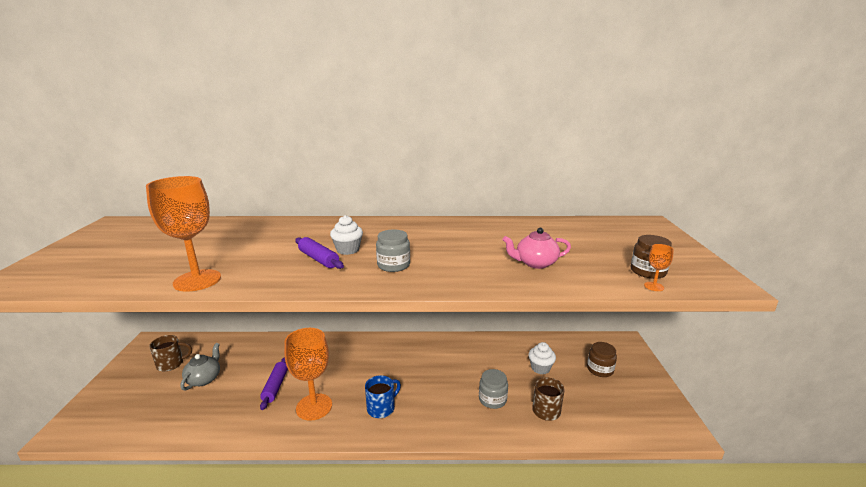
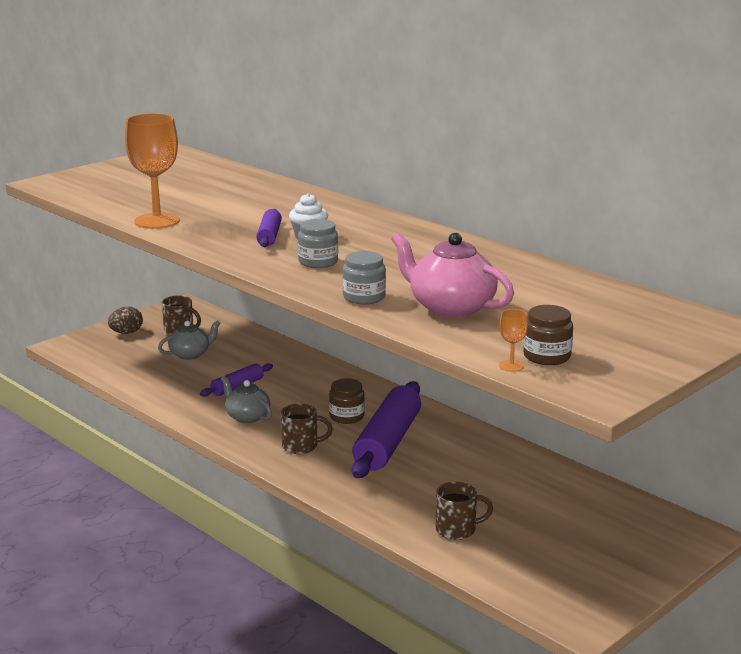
camera: 45 degrees right, 0 degrees up
orange goblet [284,328,332,421] -> grey teapot [221,376,272,423]
blue mug [365,375,401,418] -> brown mug [281,404,333,454]
grey jar [479,369,508,409] -> grey jar moved to [342,251,386,304]
pink teapot [503,228,571,269] -> pink teapot [391,233,514,318], size x1.56
white cupcake [528,342,556,374] -> none
brown jar [587,342,617,377] -> brown jar moved to [329,378,365,424]
none -> brown egg [108,306,143,334]
none -> purple rolling pin [352,381,421,478]

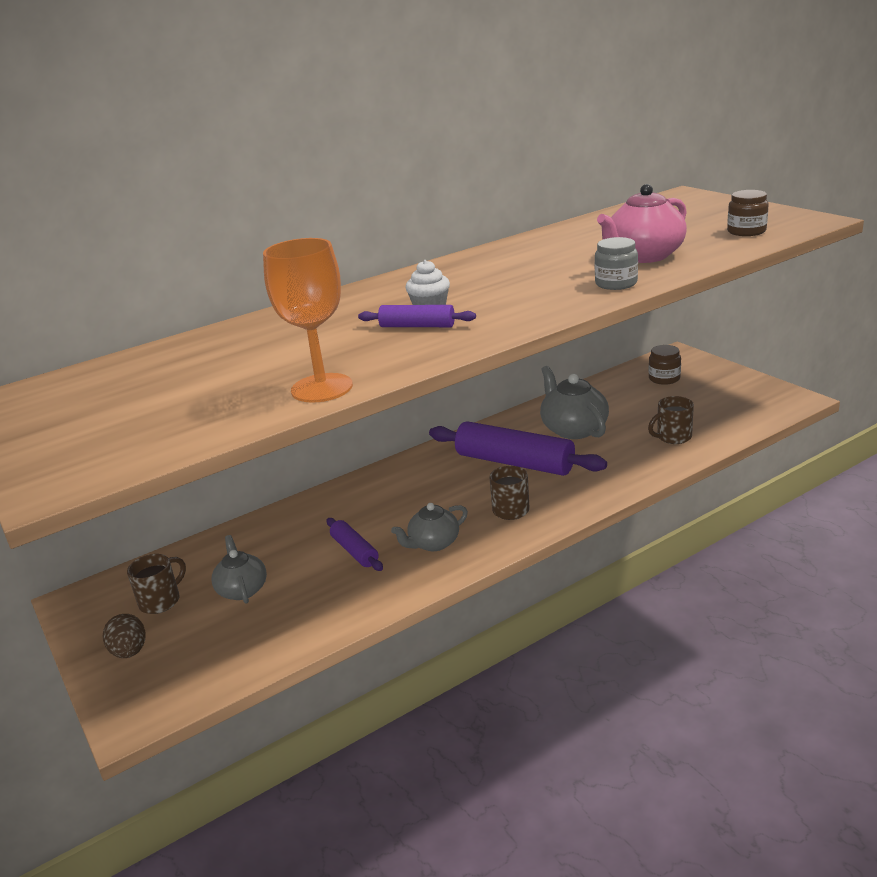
camera: 75 degrees left, 5 degrees up
grey jar [298,219,338,268] -> none
brown jar [329,378,365,424] -> brown jar moved to [649,345,681,385]
brown mug [436,482,493,540] -> brown mug turned 120 degrees counterclockwise [648,396,694,444]
orange goblet [499,309,528,372] -> none
none -> grey teapot [540,366,609,439]

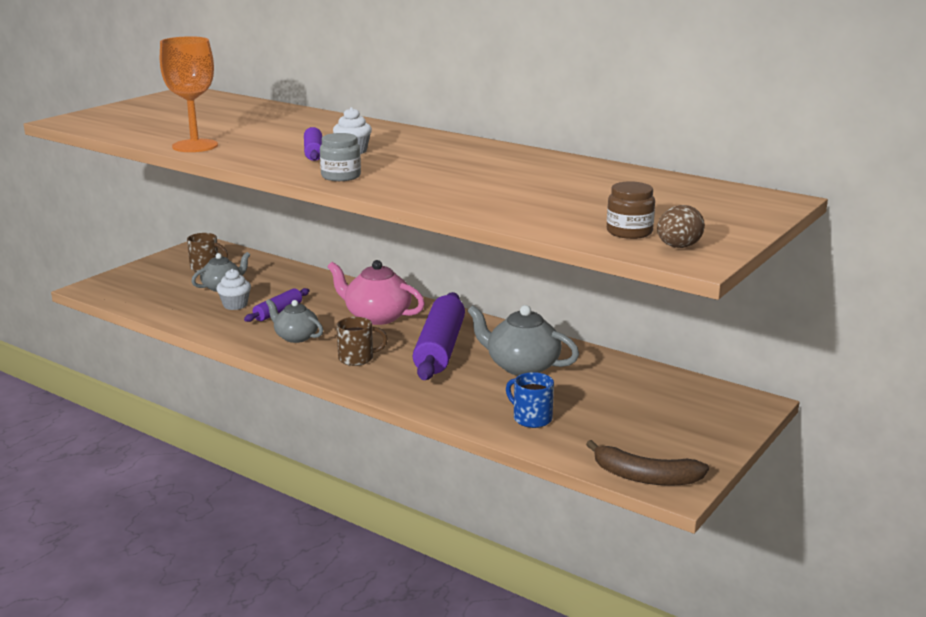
camera: 65 degrees right, 5 degrees down
brown egg [103,614,146,658] -> brown egg moved to [657,205,705,248]
grey teapot [540,366,609,439] -> grey teapot turned 105 degrees counterclockwise [467,305,579,376]
grey jar [595,237,638,290] -> grey jar moved to [320,133,361,181]
pink teapot [597,184,687,263] -> pink teapot moved to [328,260,425,325]
brown mug [648,396,694,444] -> blue mug [506,372,554,428]
brown jar [649,345,681,385] -> none
none -> white cupcake [216,269,251,310]
none -> brown banana [586,440,709,486]

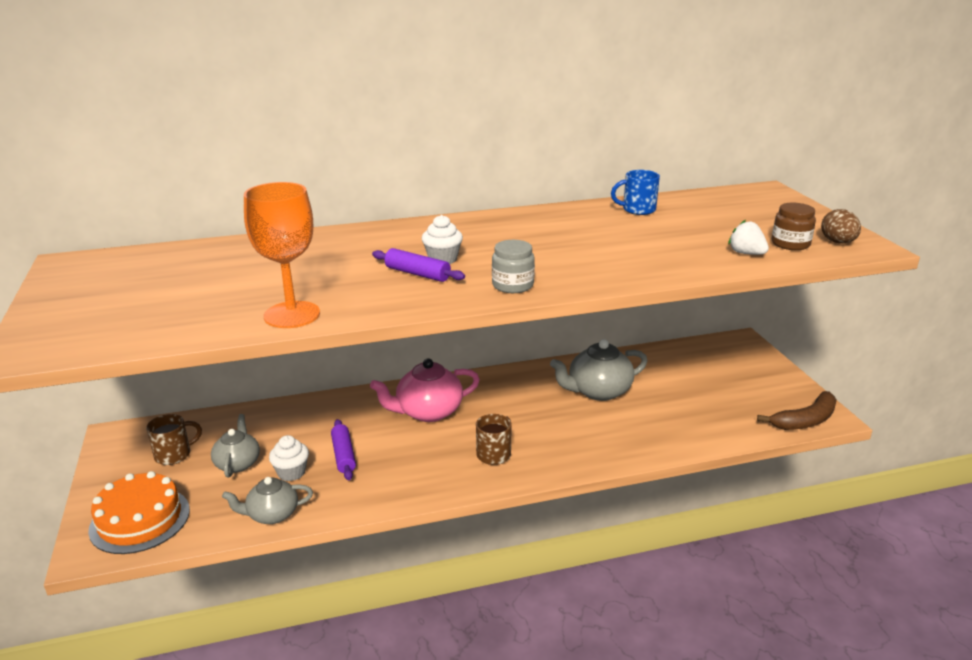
camera: 50 degrees left, 5 degrees up
grey teapot [266,299,323,343] -> grey teapot moved to [222,477,313,524]
purple rolling pin [413,292,465,380] -> none
blue mug [506,372,554,428] -> blue mug moved to [611,170,660,215]
none -> orange cake [88,471,190,554]
none -> white strawberry [728,220,769,255]

